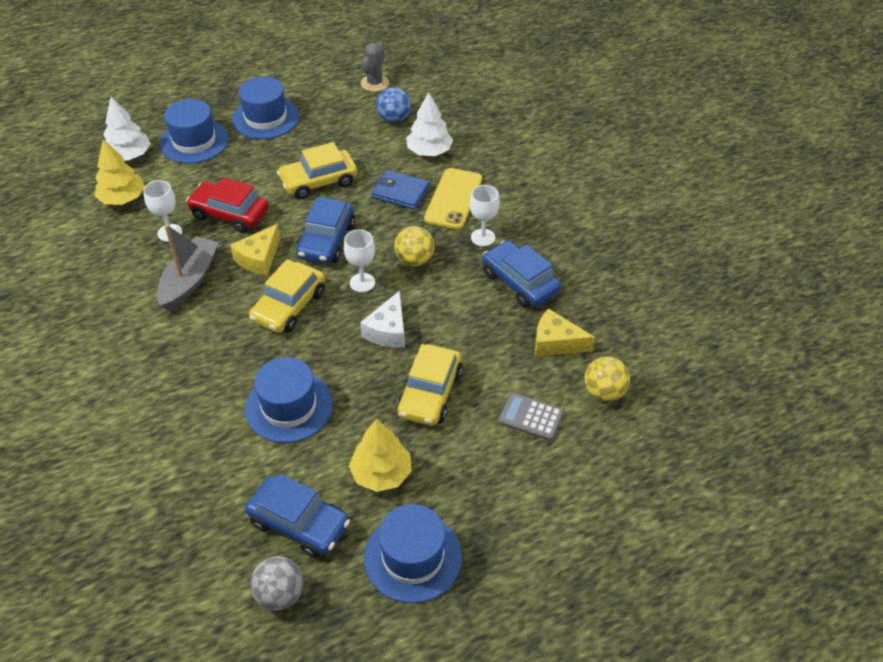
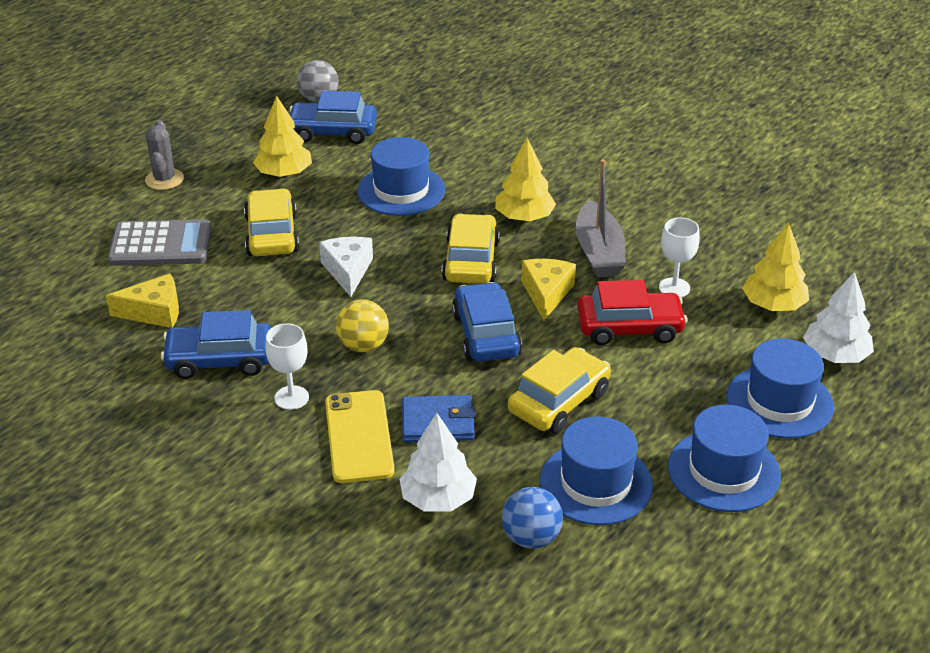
camera: 155 degrees right, 10 degrees down
white goblet [344,229,375,292] -> none
grey cactus [361,43,389,92] -> grey cactus moved to [145,120,184,190]
blue hat [364,504,462,603] -> blue hat moved to [540,416,653,525]
blue car [482,240,561,308] -> blue car turned 150 degrees clockwise [161,310,271,379]
grey calculator [498,393,564,441] -> grey calculator [108,219,212,266], size x1.59
yellow ball [584,356,630,402] -> none
none -> yellow tree [495,138,556,221]

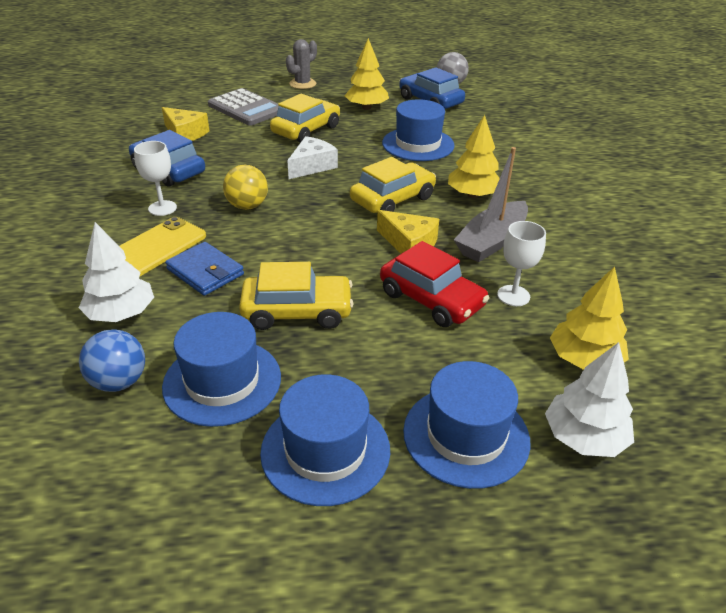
camera: 45 degrees right, 0 degrees up
blue car [452,282,522,362] -> none
yellow cheese [521,259,576,321] -> yellow cheese turned 75 degrees clockwise [377,210,439,254]

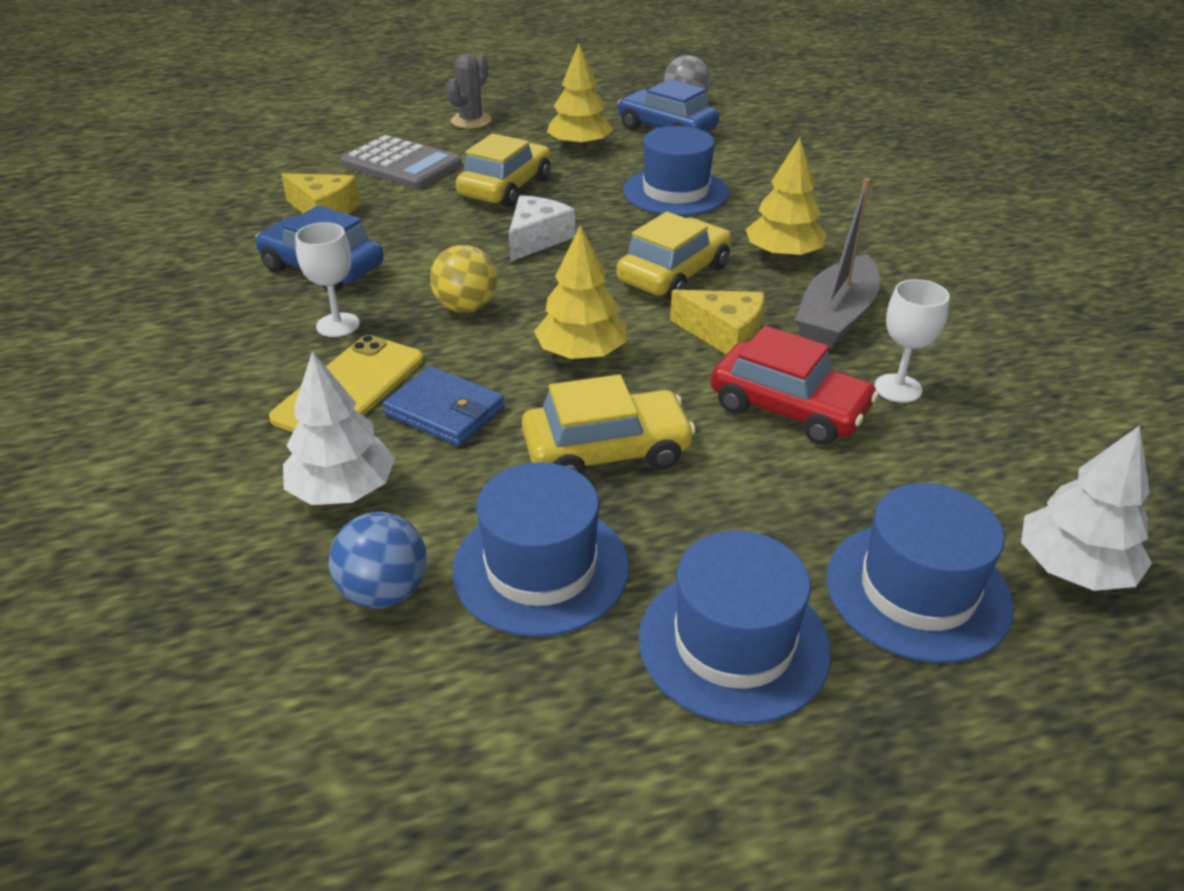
camera: 10 degrees left, 0 degrees up
yellow tree [550,266,629,370] -> yellow tree moved to [534,225,626,360]

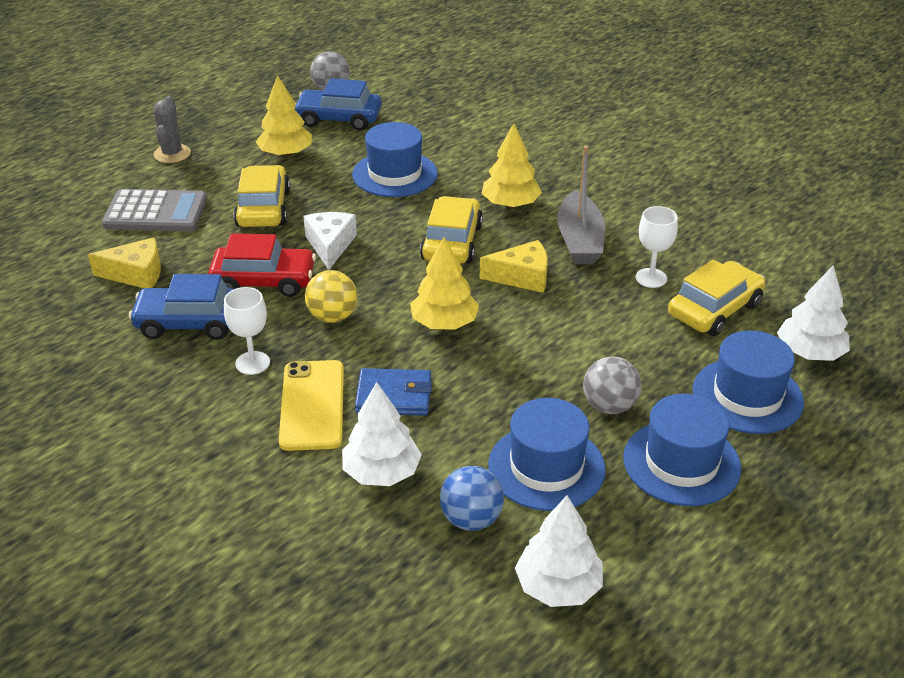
camera: 30 degrees left, 0 degrees up
yellow car [522,374,696,475] -> yellow car moved to [668,259,766,336]
red car [711,326,879,445] -> red car moved to [208,233,316,297]
none -> white tree [515,495,603,607]
none -> grey ball [583,356,641,414]

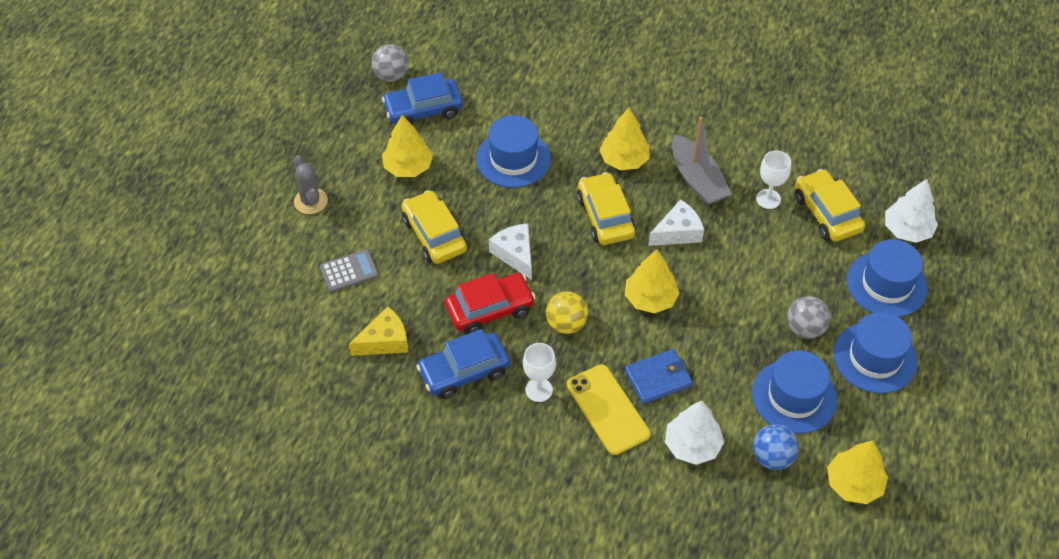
camera: 25 degrees left, 15 degrees up
grey calculator [102,189,207,232] -> grey calculator [320,249,379,292], size x0.63
yellow cheese [480,240,548,293] -> white cheese [648,199,704,246]
white tree [515,495,603,607] -> yellow tree [827,441,888,504]
yellow car [668,259,766,336] -> yellow car turned 45 degrees counterclockwise [795,169,865,242]

